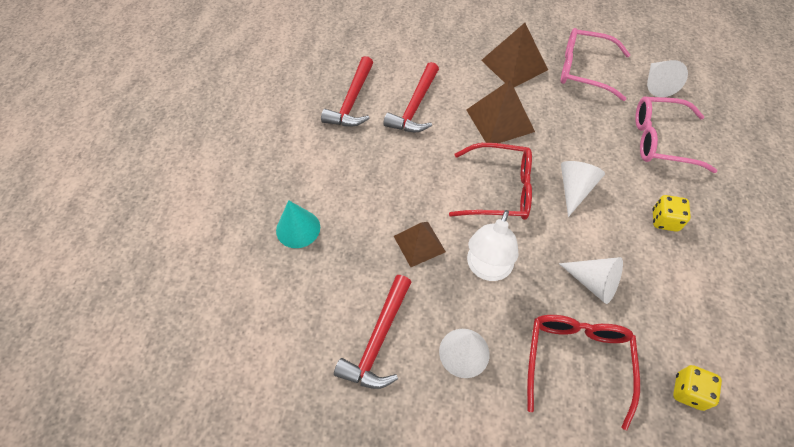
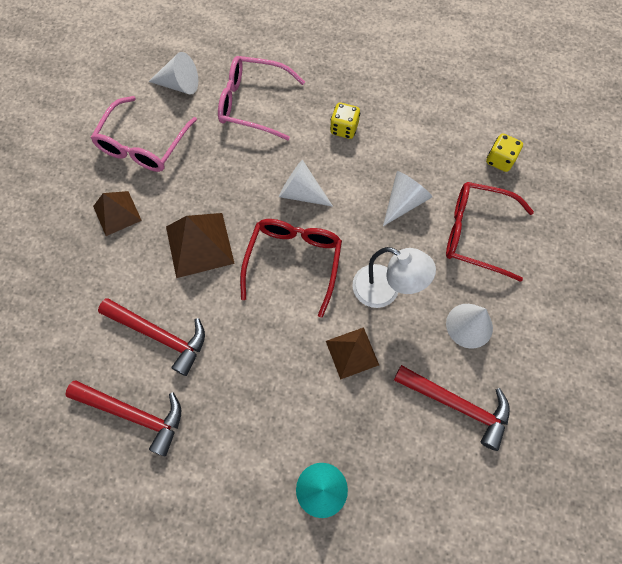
camera: 85 degrees left, 10 degrees up
brown pyramid [481,23,548,87] -> brown pyramid [93,191,142,236], size x0.66
pink glasses [635,96,717,173] -> pink glasses turned 90 degrees clockwise [218,56,305,140]

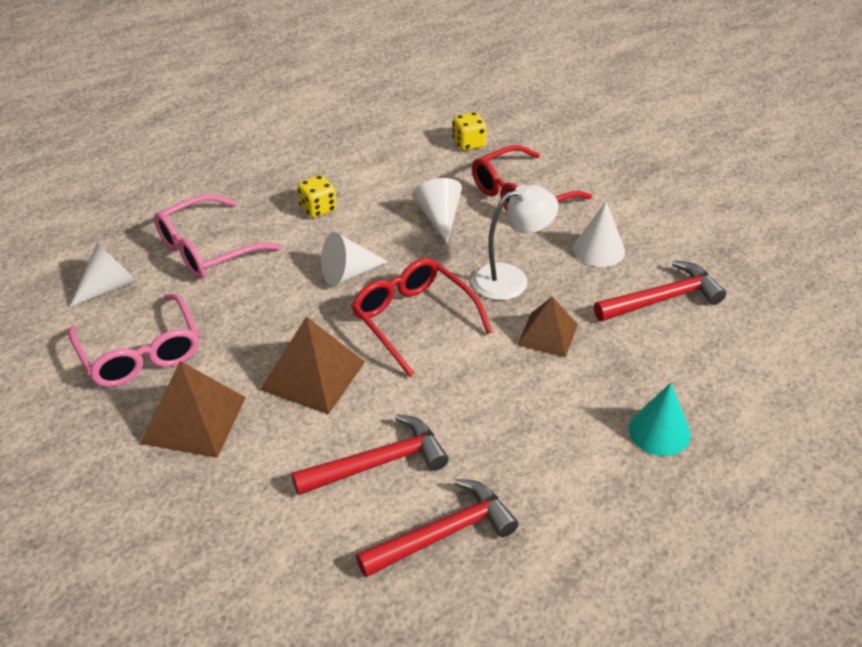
camera: 50 degrees left, 25 degrees down
brown pyramid [93,191,142,236] -> brown pyramid [140,361,246,458], size x1.51

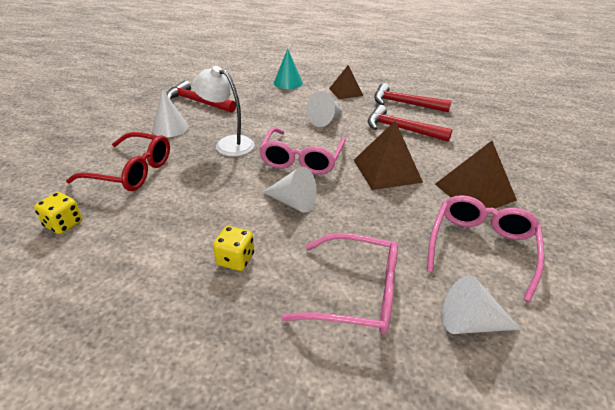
camera: 130 degrees left, 5 degrees down
red glasses [351,258,492,377] -> pink glasses [259,127,346,175]
white cone [412,178,462,243] -> white cone moved to [306,91,342,127]
brown pyramid [518,297,578,357] -> brown pyramid moved to [329,65,363,99]

